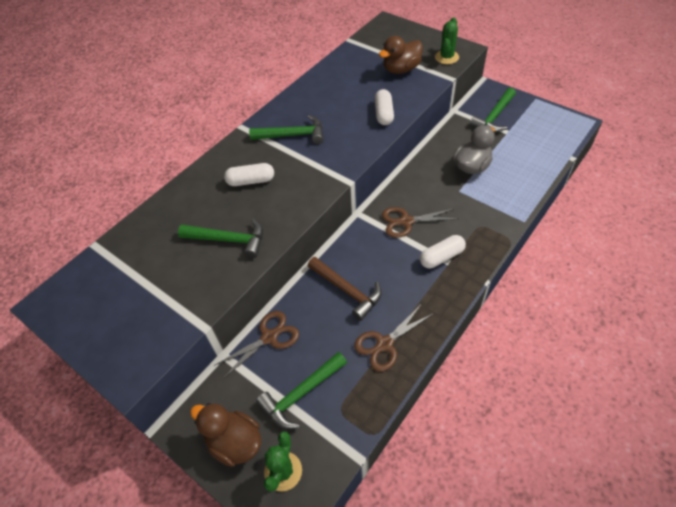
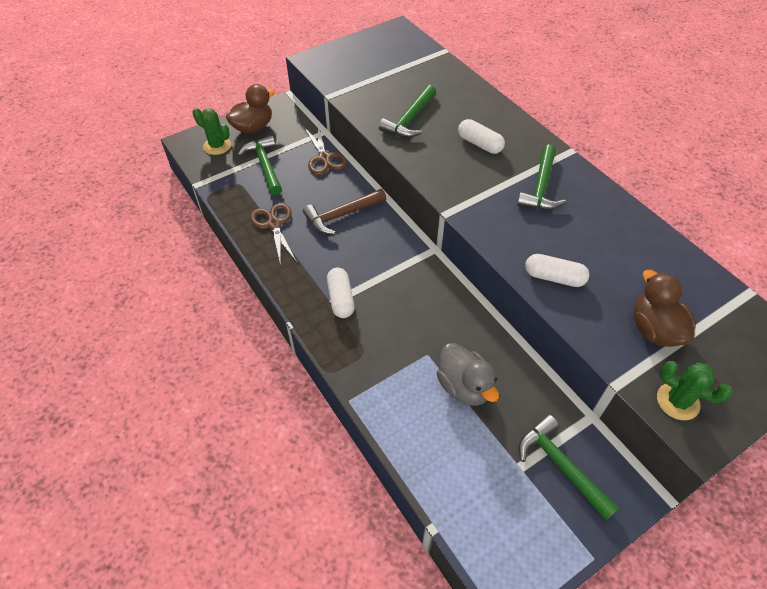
camera: 105 degrees right, 0 degrees up
white capsule [224,163,274,186] -> white capsule turned 60 degrees counterclockwise [458,119,505,154]
brown scissors [382,207,459,238] -> none

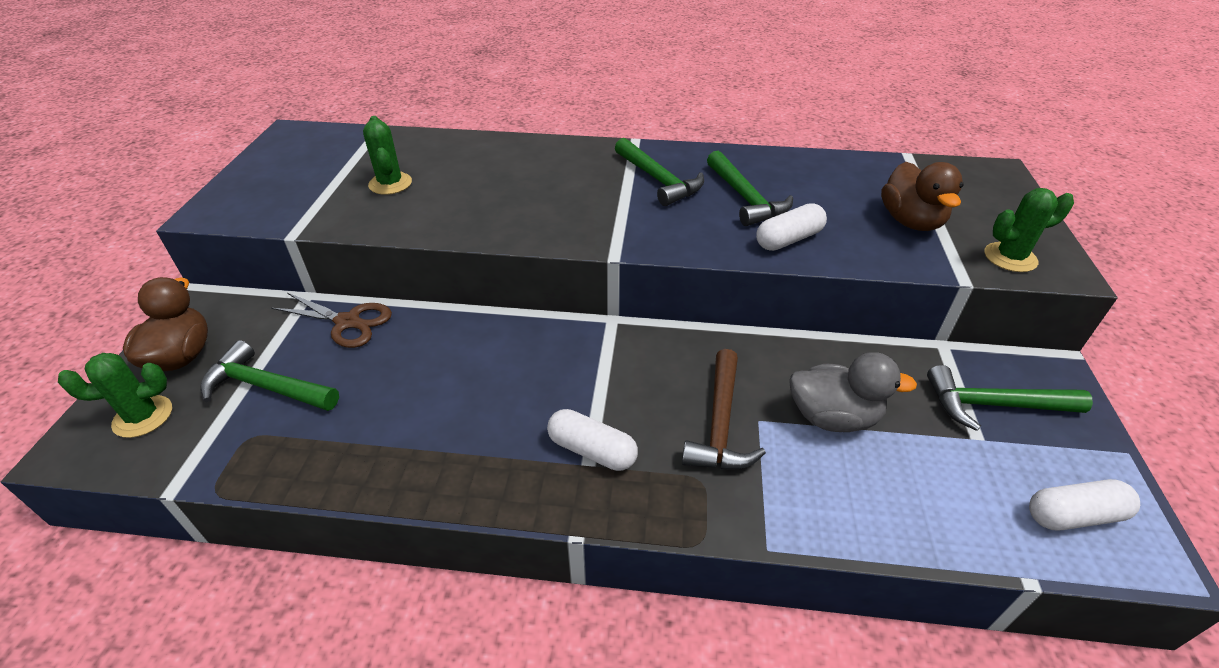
camera: 50 degrees left, 10 degrees down
brown scissors [250,203,297,265] -> none
brown hammer [303,189,386,235] -> brown hammer moved to [682,349,766,469]
green hammer [379,85,436,138] -> green hammer moved to [707,151,793,226]
white capsule [458,119,505,154] -> white capsule moved to [1029,479,1140,530]
brown duck [634,270,696,347] -> brown duck turned 120 degrees counterclockwise [881,162,963,231]
none -> green cactus [363,116,412,195]

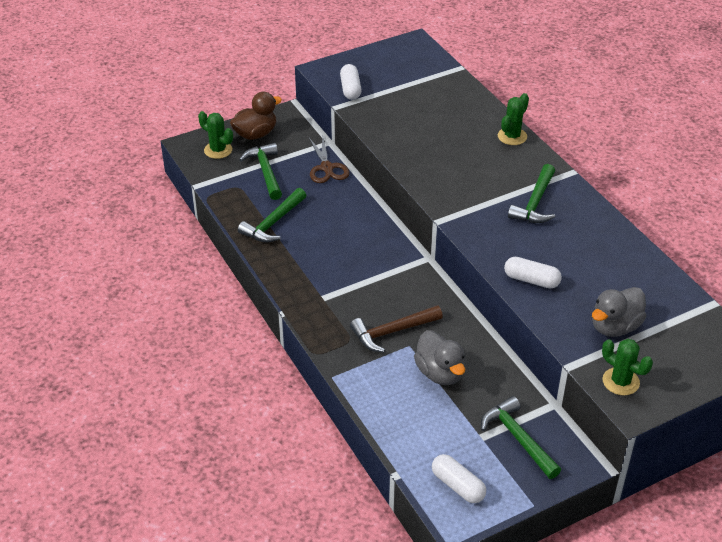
camera: 55 degrees right, 0 degrees up
green cactus [363,116,412,195] -> green cactus moved to [498,93,529,145]
white capsule [547,409,638,471] -> white capsule moved to [340,64,361,100]
green hammer [707,151,793,226] -> green hammer moved to [238,188,307,242]
brown duck [881,162,963,231] -> grey duck [592,287,647,337]

